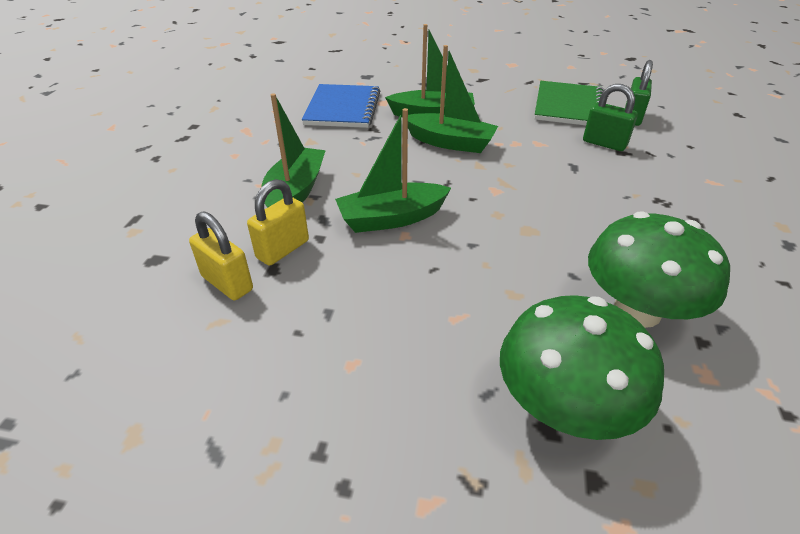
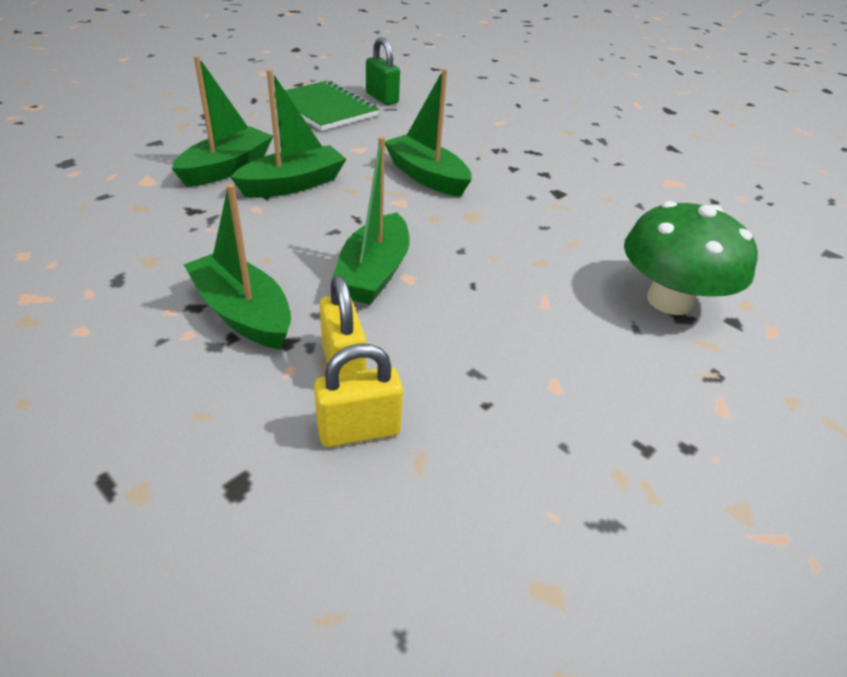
camera: 60 degrees left, 0 degrees up
blue notebook [302,84,380,128] -> none
green padlock [583,84,638,151] -> none
green mushroom [588,212,730,328] -> none
none -> green boat [385,69,471,197]

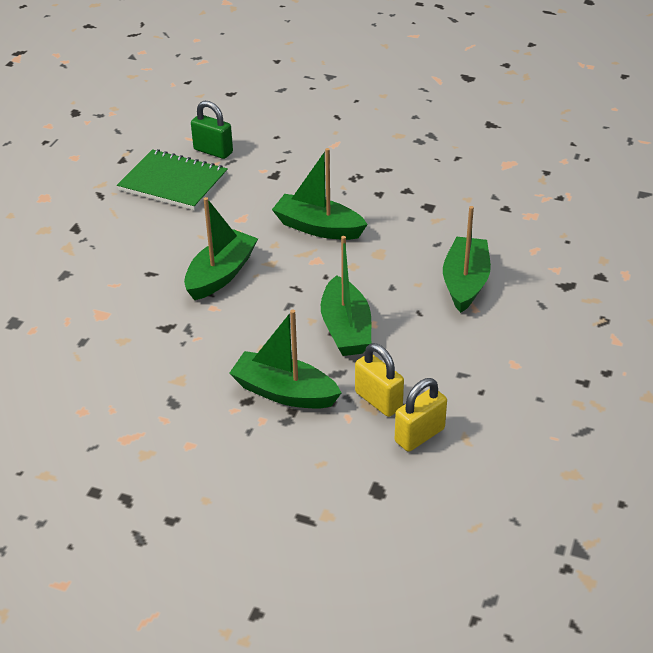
camera: 20 degrees left, 0 degrees up
green boat [172,56,273,187] -> green boat moved to [443,206,491,313]
green mushroom [624,201,758,315] -> none

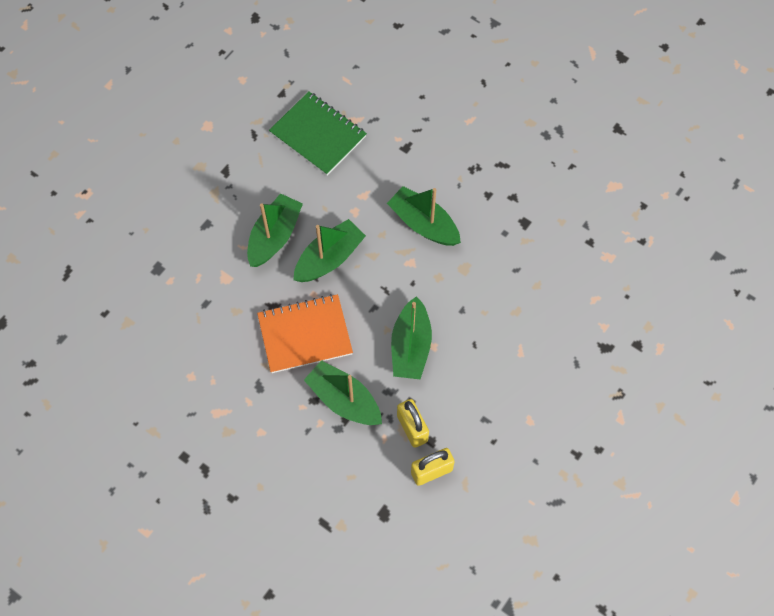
camera: 15 degrees right, 25 degrees up
green padlock [191,100,233,159] -> none
green boat [443,206,491,313] -> green boat moved to [247,194,303,267]
none -> orange notebook [257,294,353,373]

